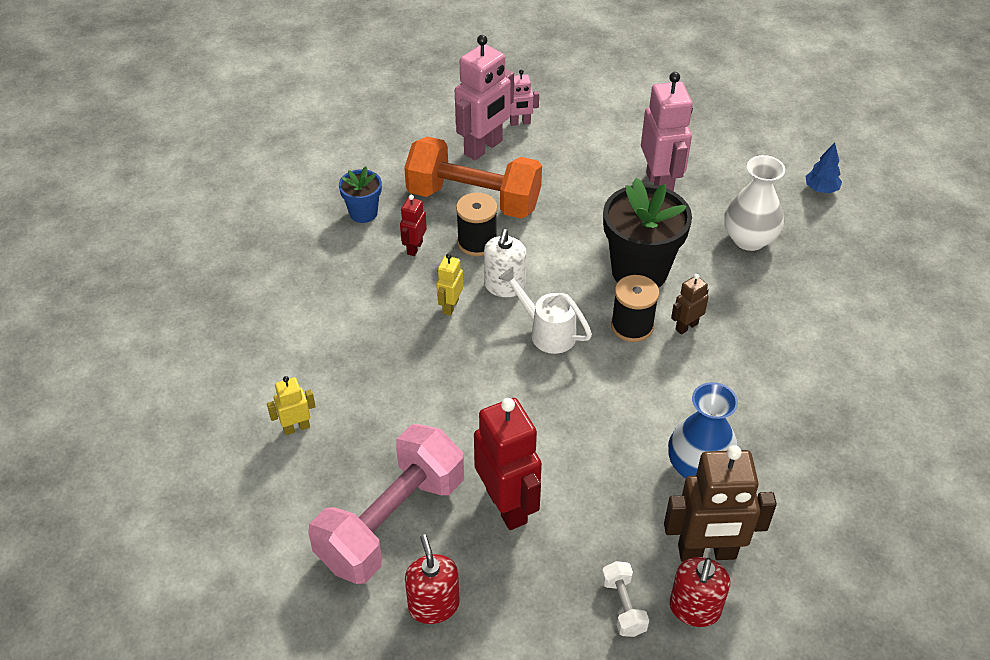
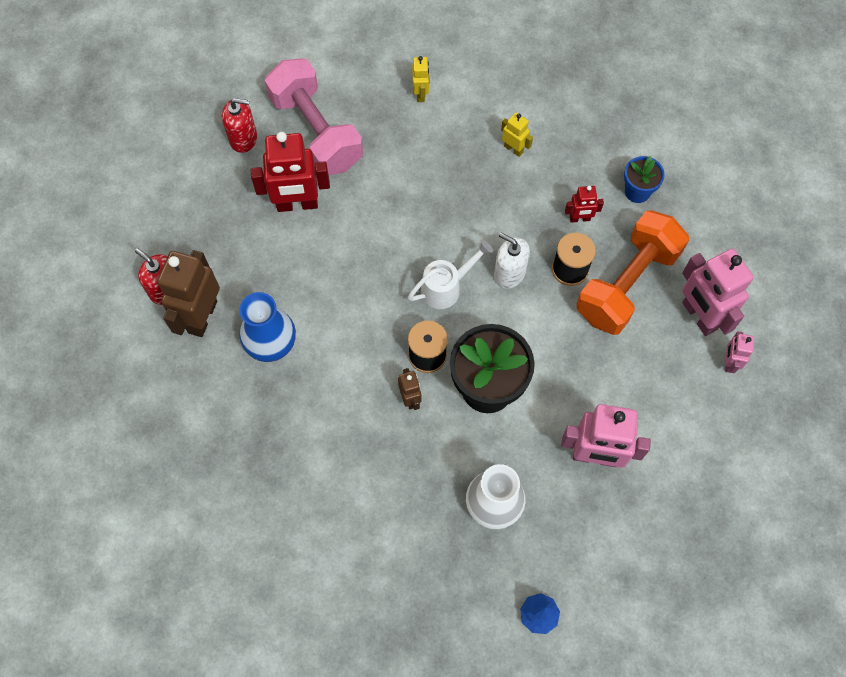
camera: 110 degrees right, 20 degrees up
red robot [400,195,427,256] -> red robot turned 135 degrees clockwise [565,186,604,223]
yellow robot [436,253,463,316] -> yellow robot moved to [501,113,533,157]
white dumbbell [601,561,649,637] -> none

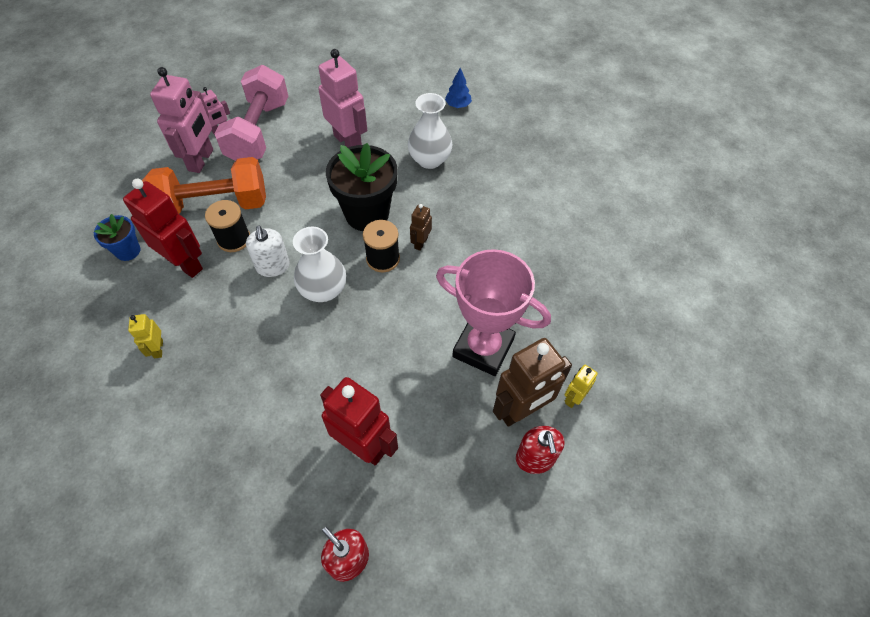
camera: 140 degrees left, 10 degrees down
blue vase [239,292,296,362] -> pink trophy [436,249,551,376]
pink dumbbell [265,58,363,175] -> pink dumbbell moved to [215,65,288,161]
white watering can [408,240,493,309] -> white vase [293,227,346,302]
yellow robot [412,56,429,102] -> yellow robot moved to [564,365,598,408]
red robot [565,186,604,223] -> red robot [123,179,203,278], size x2.02

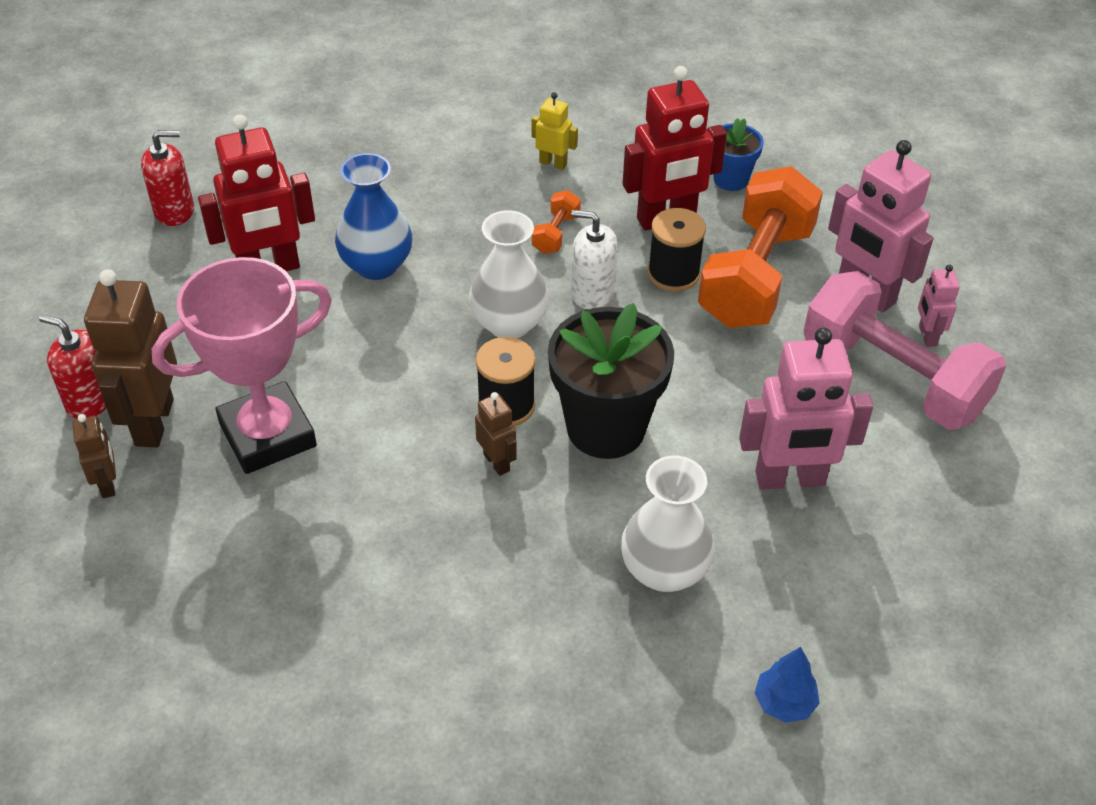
camera: 125 degrees right, 10 degrees down
yellow robot [564,365,598,408] -> brown robot [72,414,116,498]
none -> blue vase [335,153,412,280]
none -> orange dumbbell [532,190,581,254]

